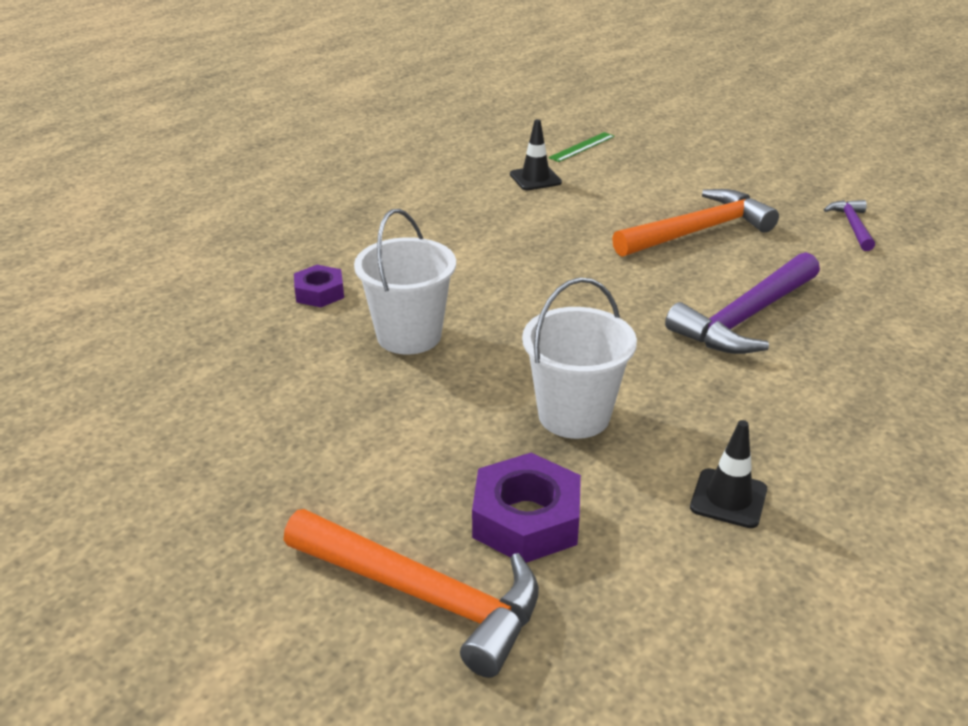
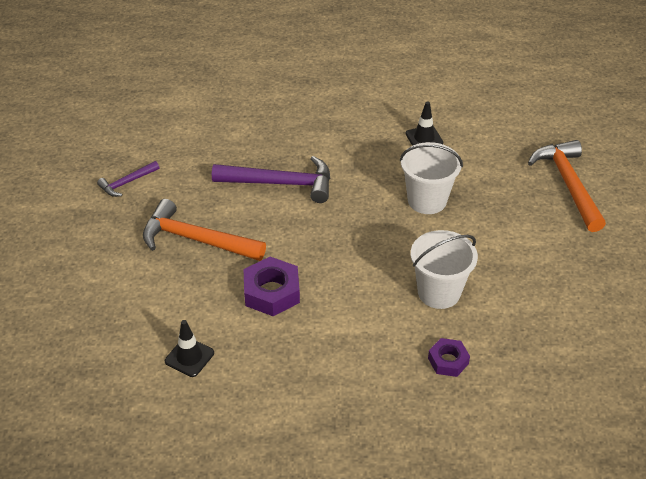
camera: 130 degrees left, 10 degrees up
purple nut [472,453,581,563] -> purple nut moved to [244,257,300,316]
green ruler [548,132,615,162] -> none

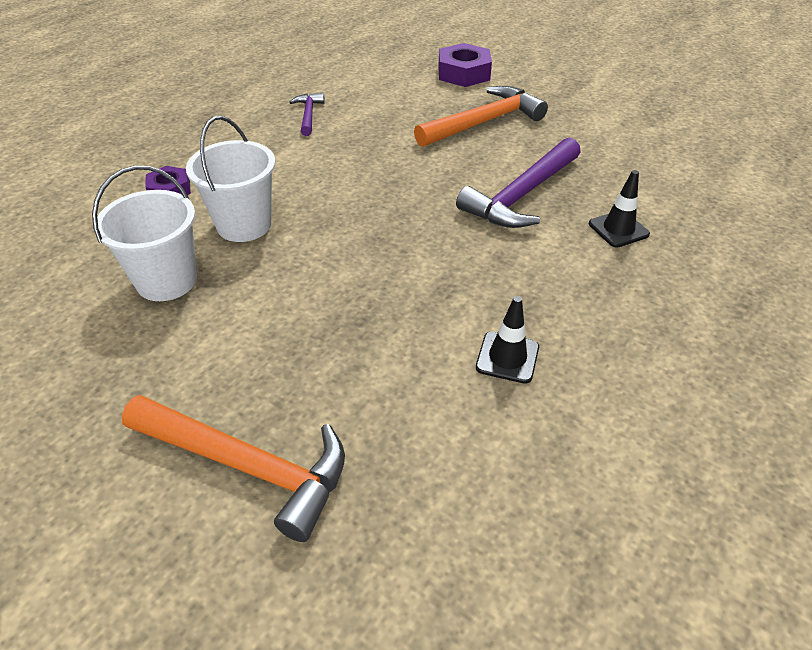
camera: 125 degrees right, 0 degrees up
purple hammer [97,161,159,197] -> purple hammer moved to [289,93,325,136]
black traffic cone [165,320,214,377] -> black traffic cone moved to [589,170,650,248]
purple nut [244,257,300,316] -> purple nut moved to [438,43,492,87]
white bucket [400,142,463,214] -> white bucket moved to [92,165,197,301]

